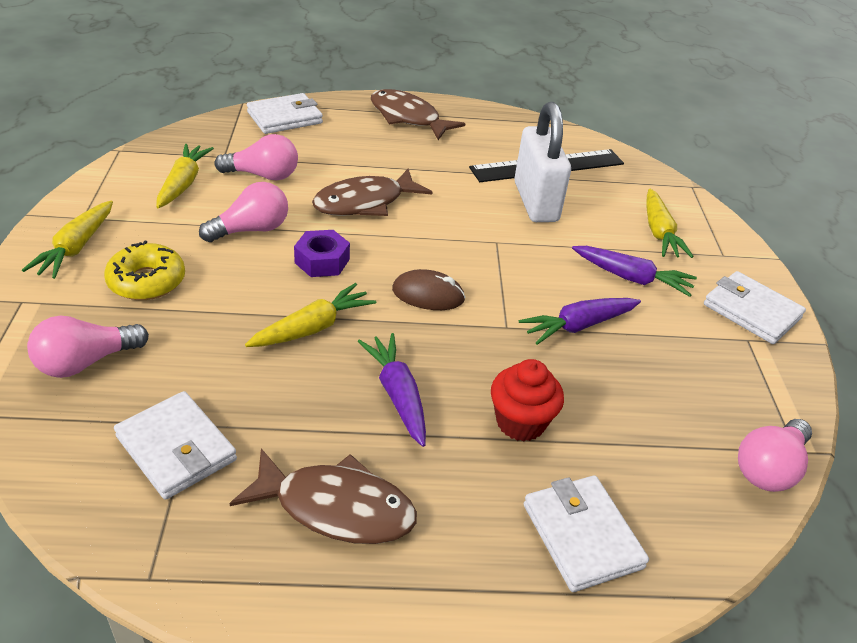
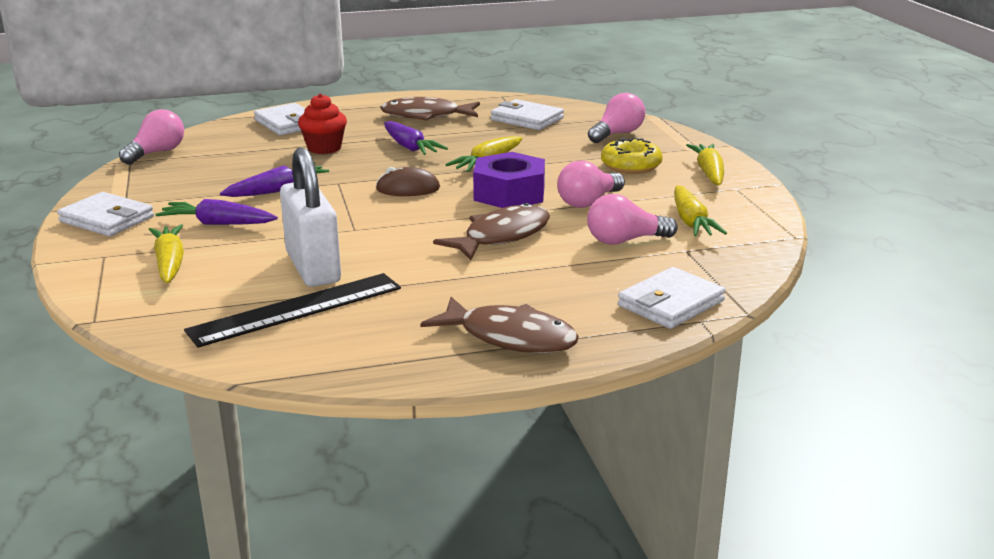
camera: 170 degrees right, 15 degrees down
purple nut [294,230,350,277] -> purple nut [473,152,545,208], size x1.60

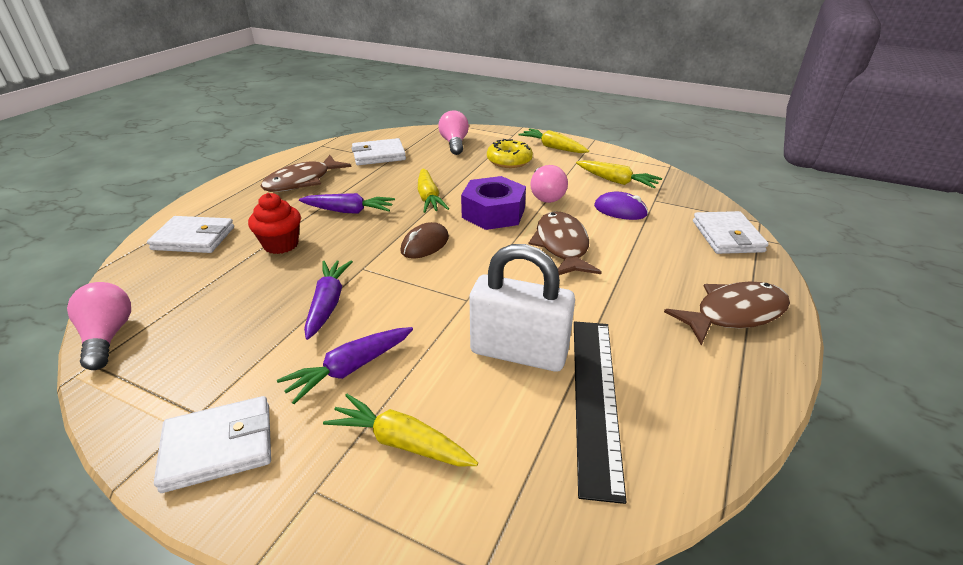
camera: 50 degrees left, 10 degrees up
pink light bulb [587,194,678,245] -> purple mouse [594,192,648,220]

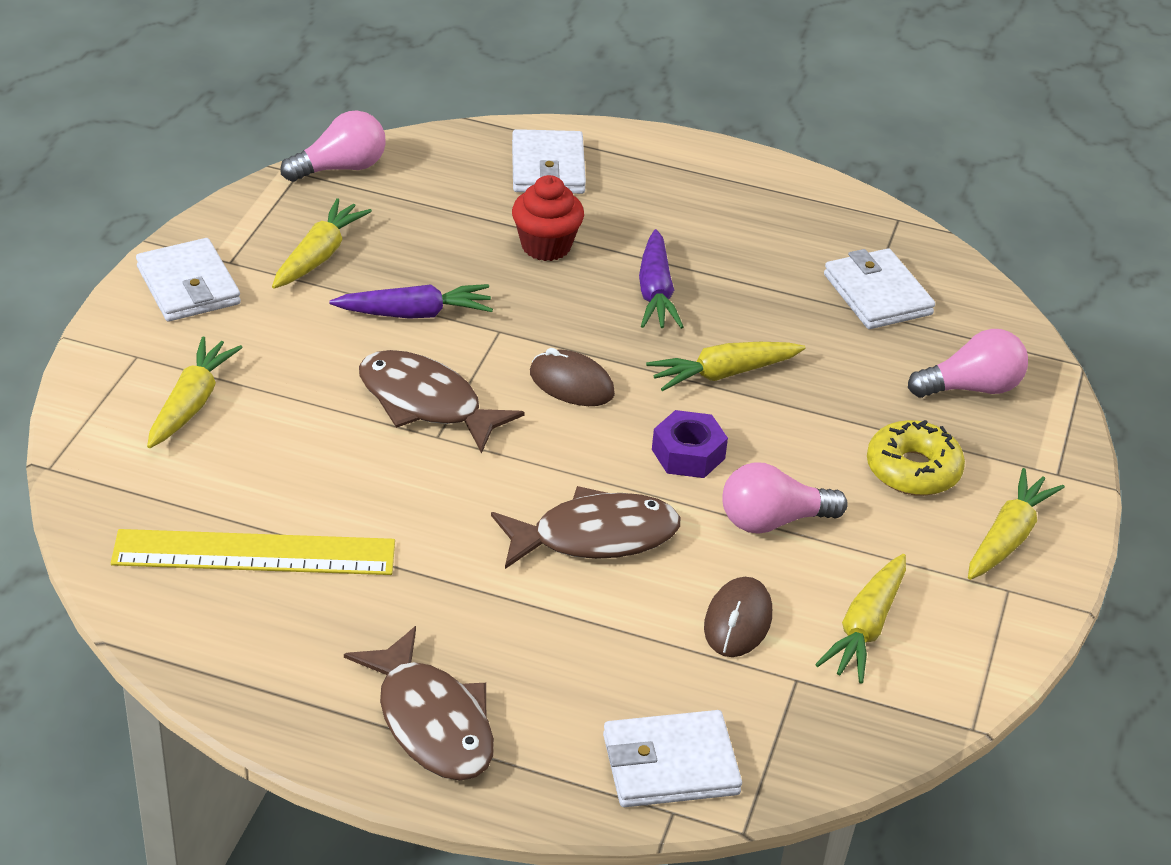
camera: 80 degrees right, 5 degrees up
brown fish [261,155,352,192] -> brown fish moved to [359,350,525,454]
purple carrot [277,327,413,404] -> none
purple nut [461,176,526,230] -> purple nut [652,410,728,478], size x0.63
white padlock [470,244,575,372] -> none
black ruler [574,321,626,504] -> yellow ruler [111,529,395,575]
purple mouse [594,192,648,220] -> brown mouse [704,577,772,657]
none -> yellow carrot [272,198,372,289]

